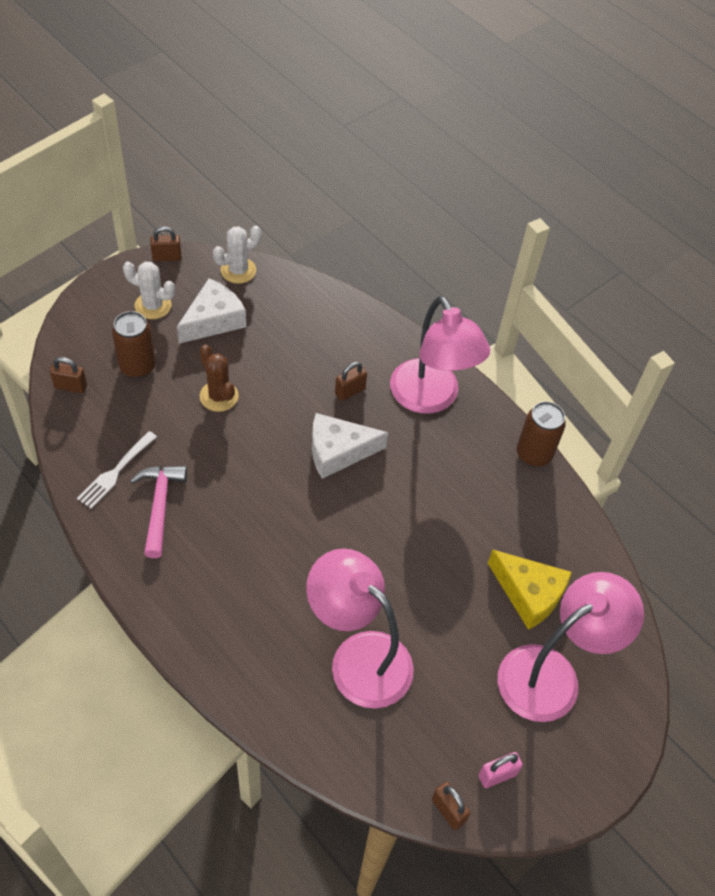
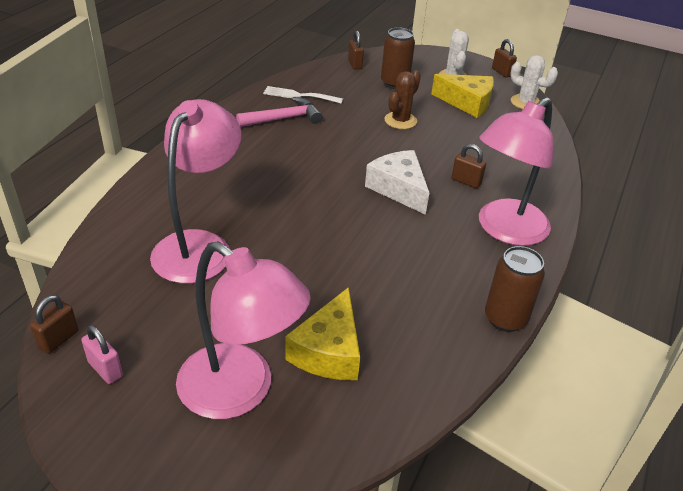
camera: 70 degrees right, 15 degrees down
white cheese [177,278,246,344] -> yellow cheese [431,74,494,118]

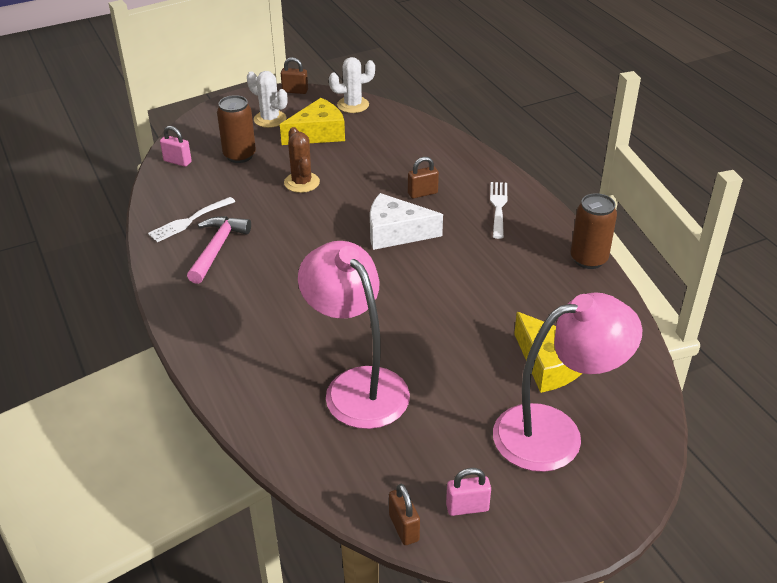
camera: 50 degrees left, 0 degrees up
brown padlock [348,31,364,69] -> pink padlock [160,126,192,167]
pink lamp [479,97,554,246] -> white fork [490,182,507,239]

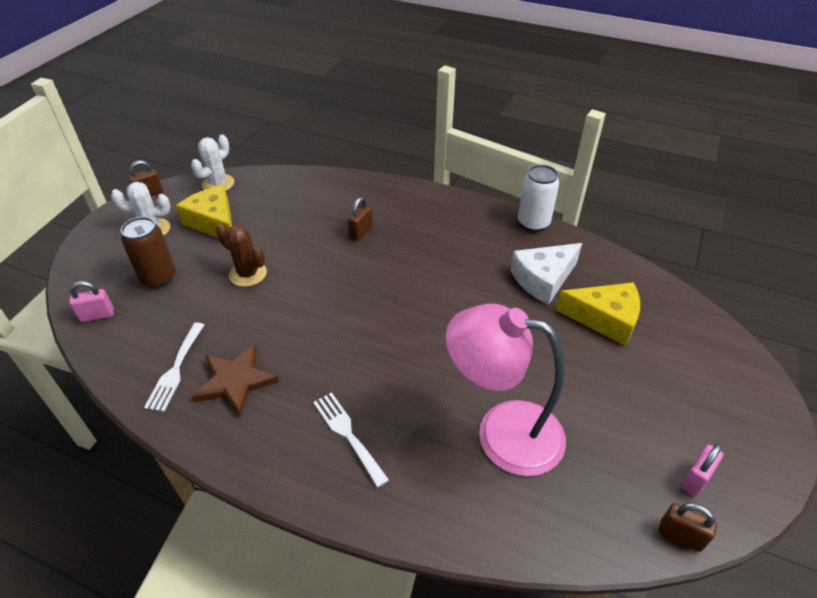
camera: 40 degrees left, 5 degrees up
pink hammer [187,216,251,284] -> brown star [192,344,279,417]
yellow cheese [280,98,345,145] -> yellow cheese turned 60 degrees counterclockwise [176,185,232,238]
white cheese [370,193,443,250] -> white cheese moved to [510,243,582,305]
white fork [490,182,507,239] -> white fork moved to [313,392,389,488]
pink lamp [493,292,642,472] -> none
brown can [571,193,617,269] -> white can [518,165,559,232]

